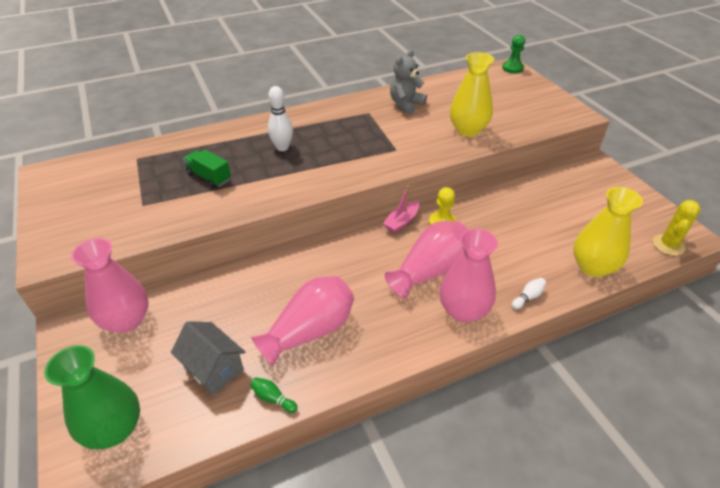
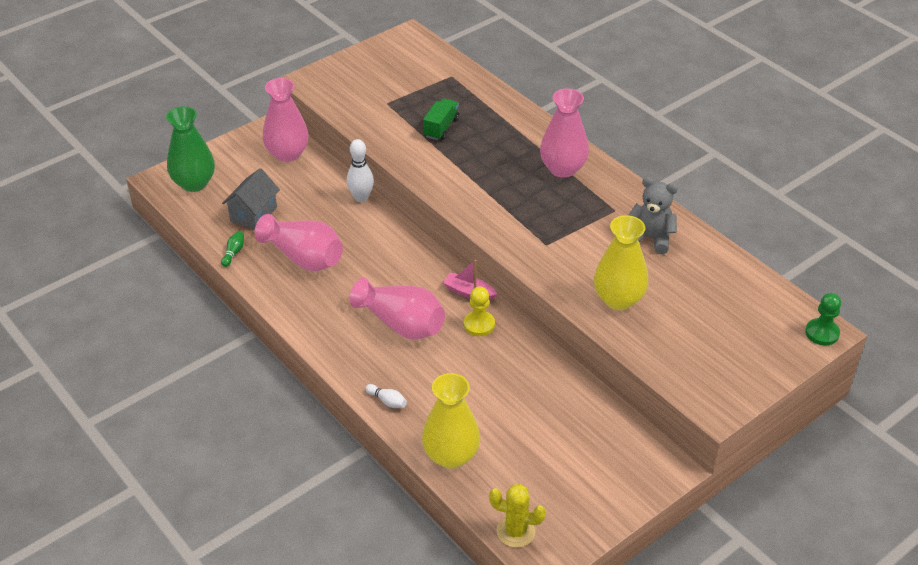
camera: 75 degrees right, 0 degrees up
white bowling pin [268,86,293,151] -> white bowling pin moved to [347,139,374,202]
pink vase [440,228,498,323] -> pink vase moved to [540,88,589,178]

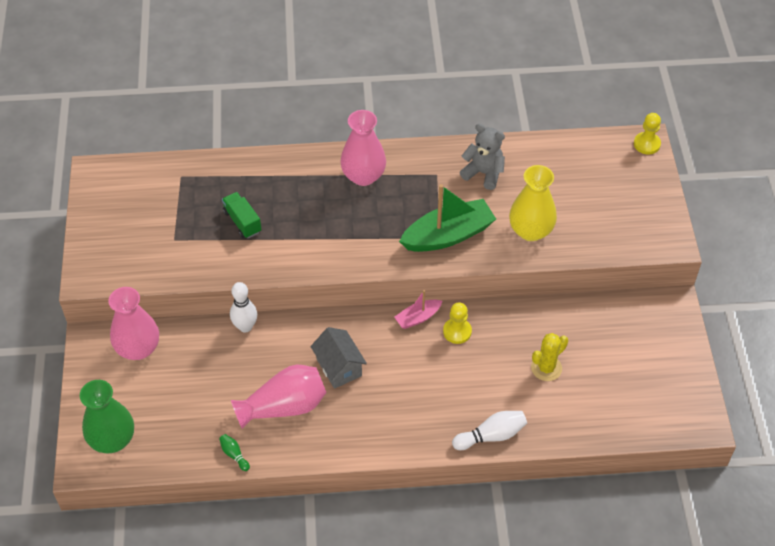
camera: 55 degrees left, 10 degrees up
grey house [222,168,280,230] -> grey house moved to [311,327,367,389]
pink vase [350,278,445,340] -> none
white bowling pin [365,384,407,408] -> white bowling pin [452,411,527,450], size x1.77
yellow vase [422,373,480,469] -> none
yellow cactus [489,484,546,548] -> yellow cactus moved to [531,333,568,381]
grey teddy bear [629,177,678,254] -> grey teddy bear turned 60 degrees clockwise [460,124,505,190]
green pawn [805,293,841,345] -> yellow pawn [634,113,661,154]
none -> green boat [399,184,496,252]

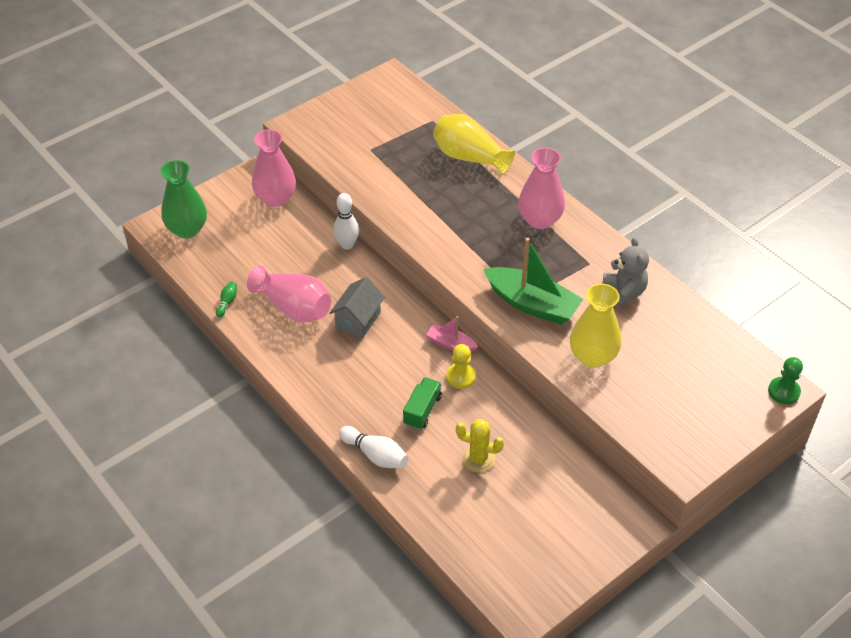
camera: 55 degrees right, 5 degrees down
green truck [222,192,262,239] -> green truck moved to [403,377,442,430]
yellow pawn [634,113,661,154] -> green pawn [768,357,803,404]
none -> yellow vase [433,114,515,175]

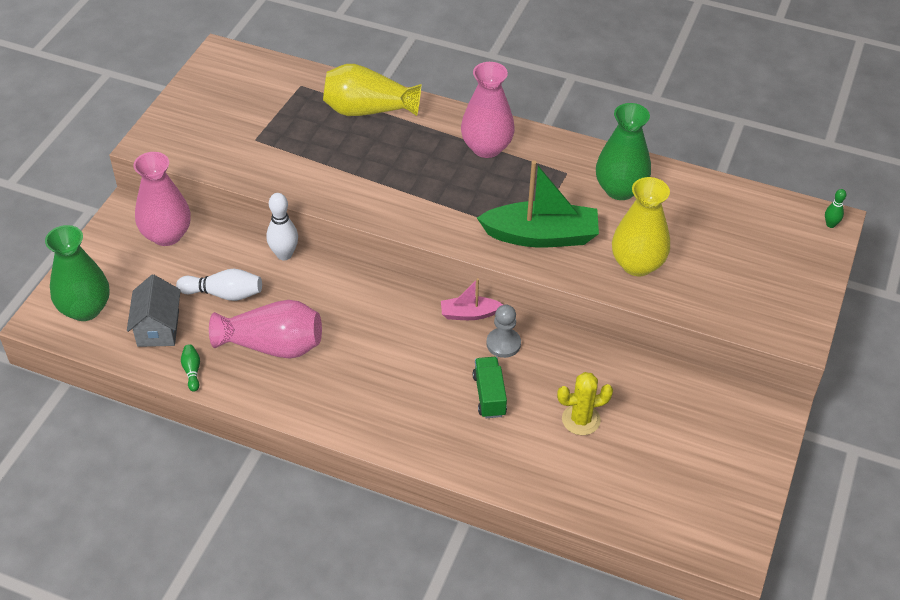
camera: 30 degrees left, 0 degrees up
grey house [330,277,385,339] -> grey house moved to [127,274,181,347]
white bowling pin [339,426,408,469] -> white bowling pin moved to [176,269,262,301]
yellow pawn [446,344,476,389] -> grey pawn [486,305,521,358]
grey teddy bear [603,237,649,307] -> green vase [596,103,651,200]
green pawn [768,357,803,404] -> green bowling pin [825,189,846,228]

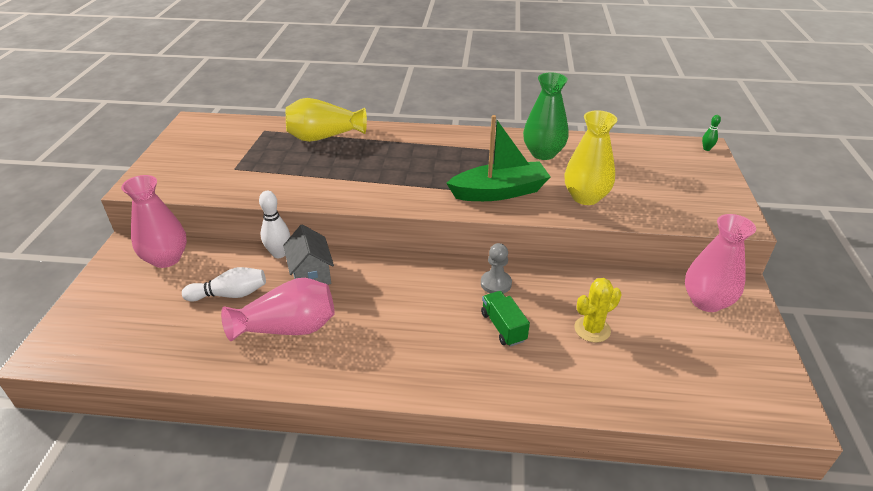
camera: 15 degrees left, 10 degrees down
green vase [45,225,110,321] -> none
grey house [127,274,181,347] -> grey house moved to [283,224,334,285]
green bowling pin [181,344,200,392] -> none
pink boat [441,278,503,320] -> none
pink vase [461,62,515,158] -> pink vase moved to [685,214,756,312]

